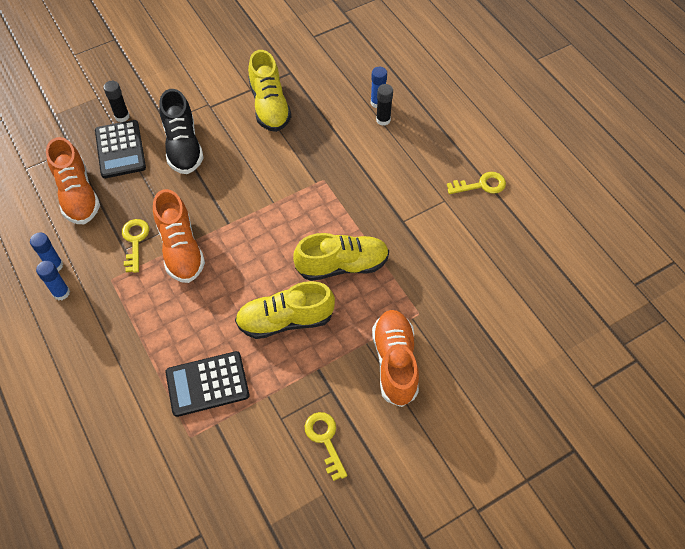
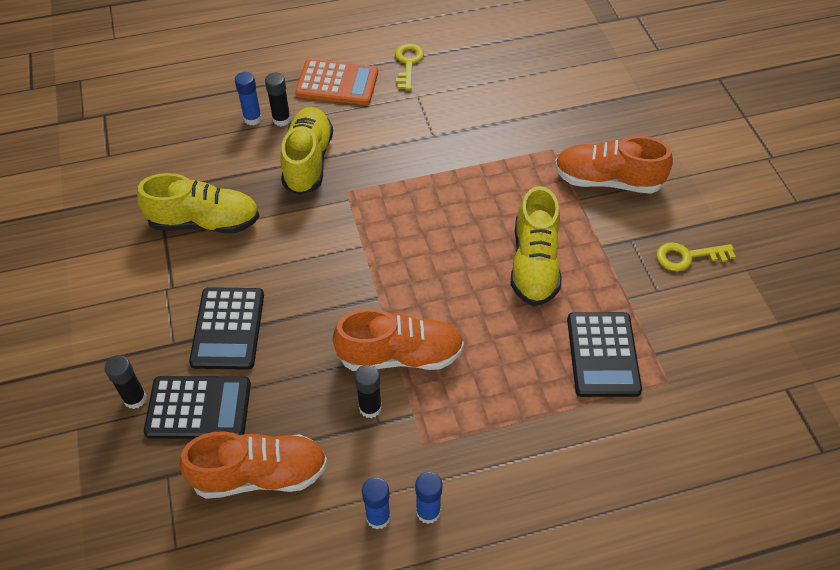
camera: 75 degrees left, 5 degrees down
yellow key [122,219,149,273] -> black glue stick [355,365,382,418]
black shoe [159,89,204,174] -> black calculator [189,287,264,370]
yellow shoe [293,233,389,281] -> yellow shoe moved to [280,107,333,195]
none -> orange calculator [295,59,378,105]

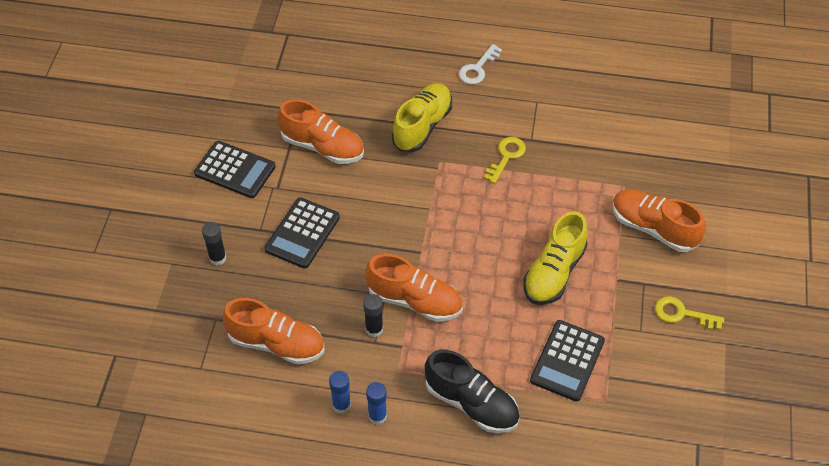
camera: 25 degrees right, 0 degrees up
yellow shoe [137,173,260,234] -> orange shoe [278,99,364,164]
black calculator [144,376,251,439] -> black calculator moved to [194,141,276,198]
blue glue stick [235,72,262,125] -> none
black glue stick [265,73,291,126] -> none
orange calculator [295,59,378,105] -> white key [459,44,502,84]
yellow key [395,43,424,90] -> yellow key moved to [484,137,526,184]
none -> black shoe [425,350,520,433]

